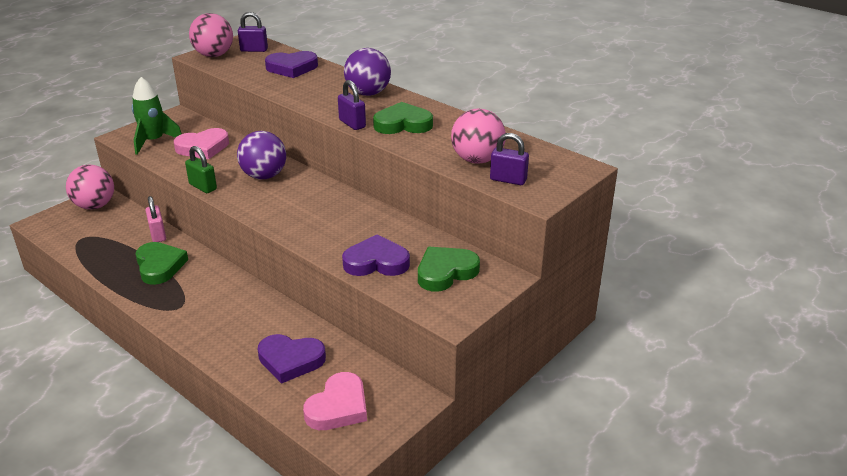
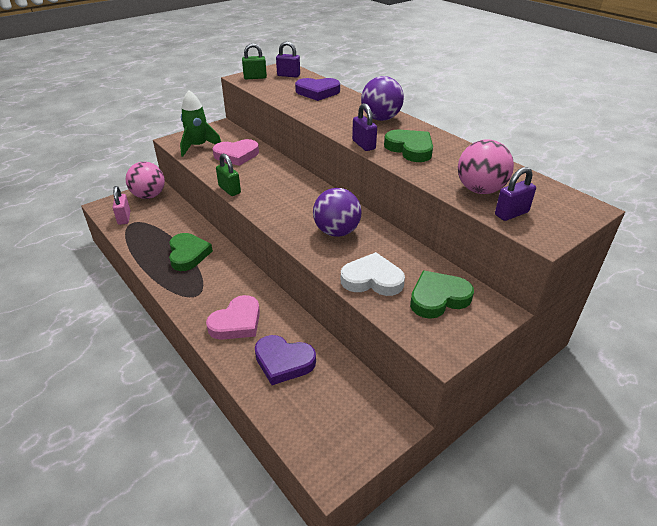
camera: 10 degrees right, 5 degrees up
pink padlock [145,196,166,242] -> pink padlock moved to [112,186,131,225]
pink ball [189,13,233,57] -> green padlock [242,43,267,79]
purple ball [237,131,286,179] -> purple ball moved to [313,188,362,237]
pink heart [303,372,367,430] -> pink heart moved to [206,295,260,340]
purple heart [342,234,410,276] -> white heart [341,252,405,296]
green heart [373,102,433,134] -> green heart turned 45 degrees clockwise [384,130,433,162]
purple padlock [490,133,529,185] -> purple padlock turned 60 degrees counterclockwise [495,167,536,221]

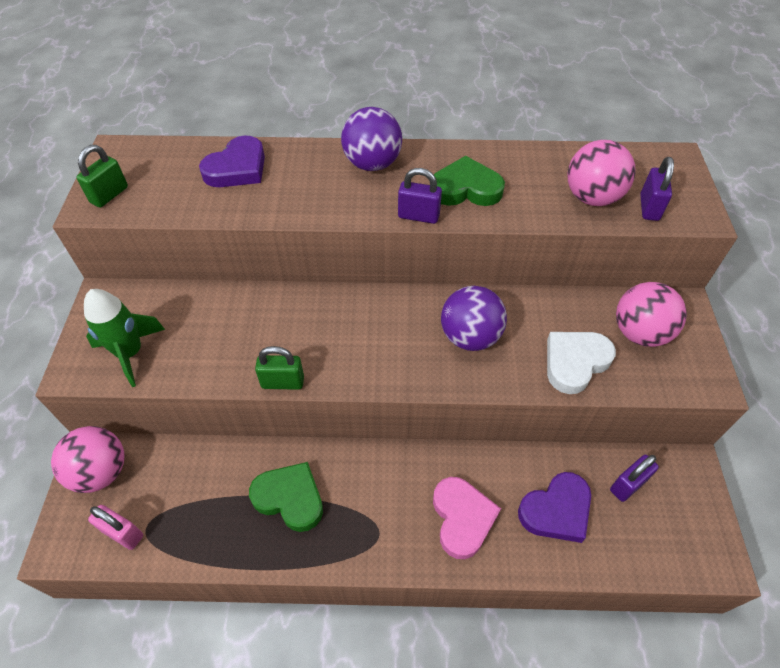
camera: 50 degrees left, 15 degrees up
pink heart [213,139,259,166] -> none
purple padlock [276,41,300,77] -> purple padlock moved to [610,455,659,502]
green heart [410,271,474,319] -> pink ball [616,282,687,347]

